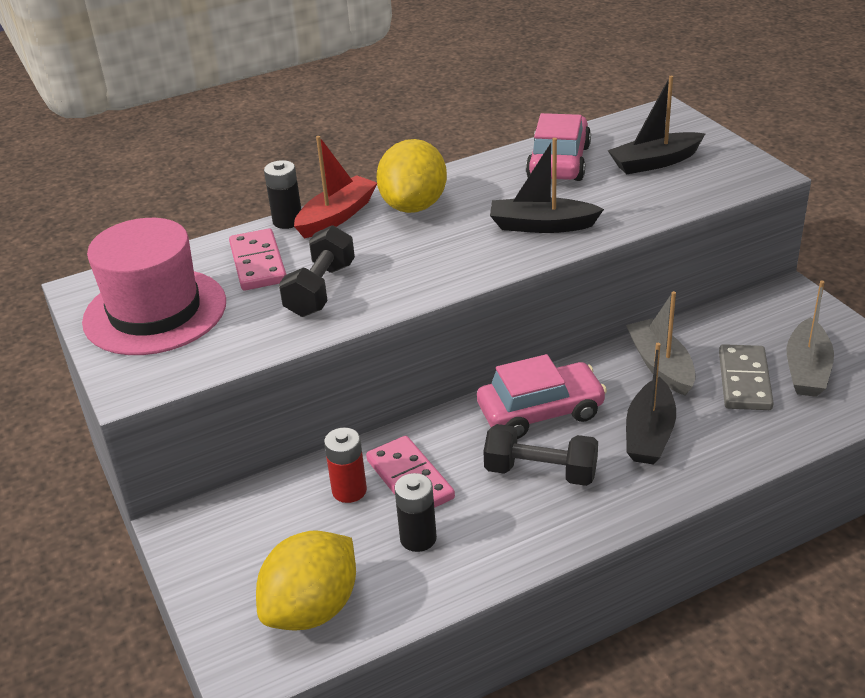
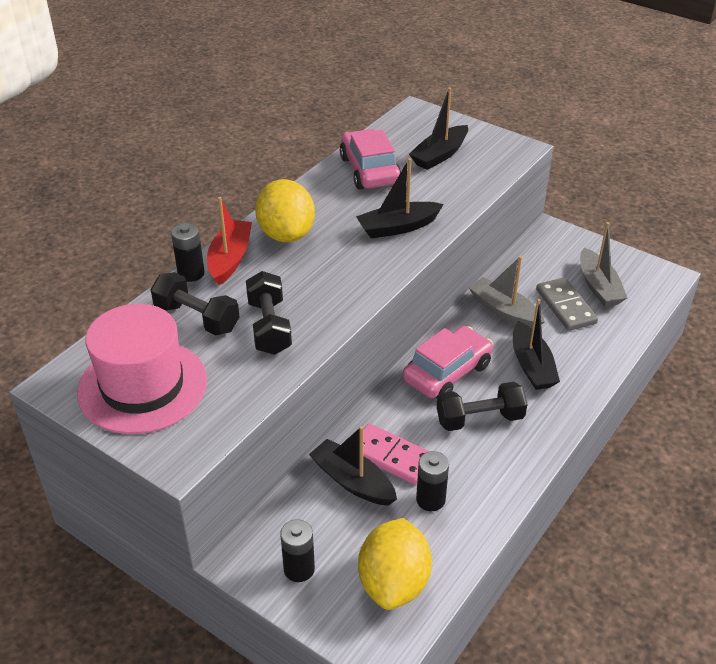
camera: 30 degrees left, 5 degrees up
pink domino [229,229,286,291] -> black dumbbell [151,272,239,335]
red battery [324,428,367,503] -> black boat [309,426,397,506]
none -> black battery [280,519,315,582]

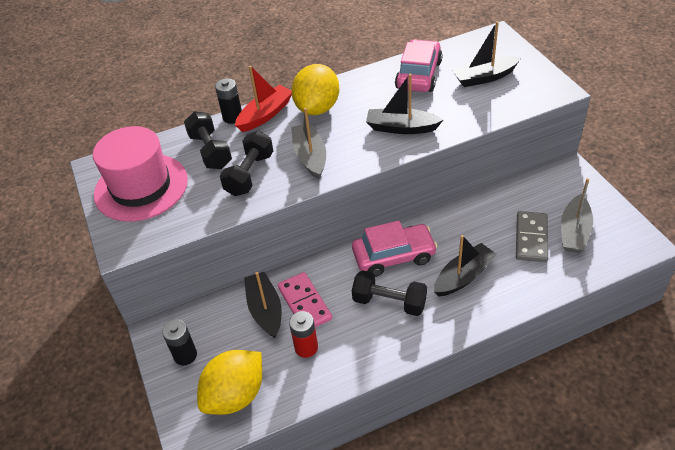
camera: 35 degrees right, 5 degrees up
black battery [416,451,449,511] -> red battery [289,311,318,358]
grey boat [468,256,545,328] -> grey boat moved to [291,108,326,179]
black boat [513,299,560,390] -> black boat turned 150 degrees counterclockwise [434,235,497,297]

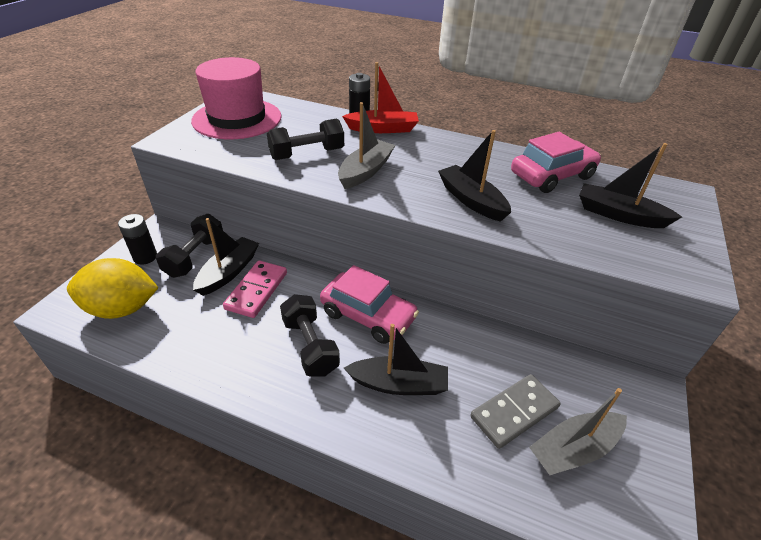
camera: 40 degrees right, 5 degrees down
black dumbbell [184,111,232,169] -> black dumbbell moved to [156,214,223,278]
red battery [289,311,318,358] -> none
yellow lemon [291,64,339,115] -> none

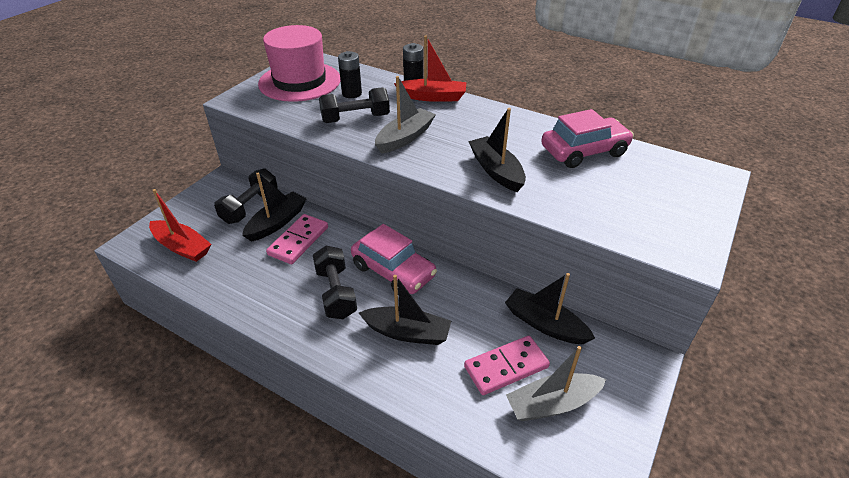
camera: 10 degrees right, 0 degrees up
yellow lemon [67,258,158,319] -> red boat [149,189,211,262]
black battery [118,214,157,264] -> black battery moved to [338,51,362,98]
grey domino [470,374,561,449] -> pink domino [464,336,550,395]
black boat [579,143,682,228] -> black boat moved to [505,273,595,344]

